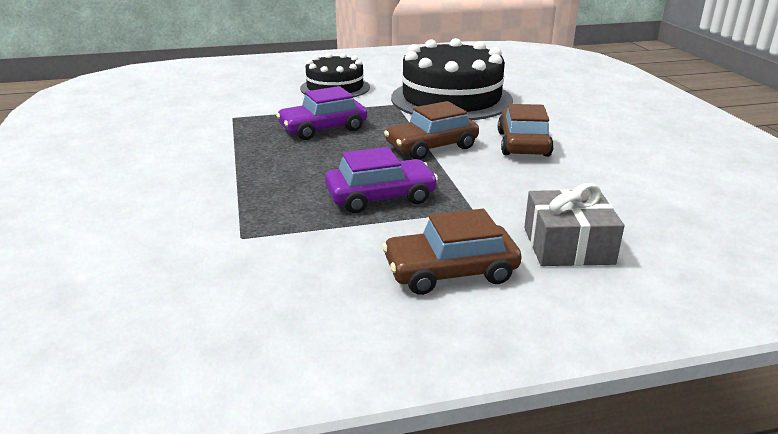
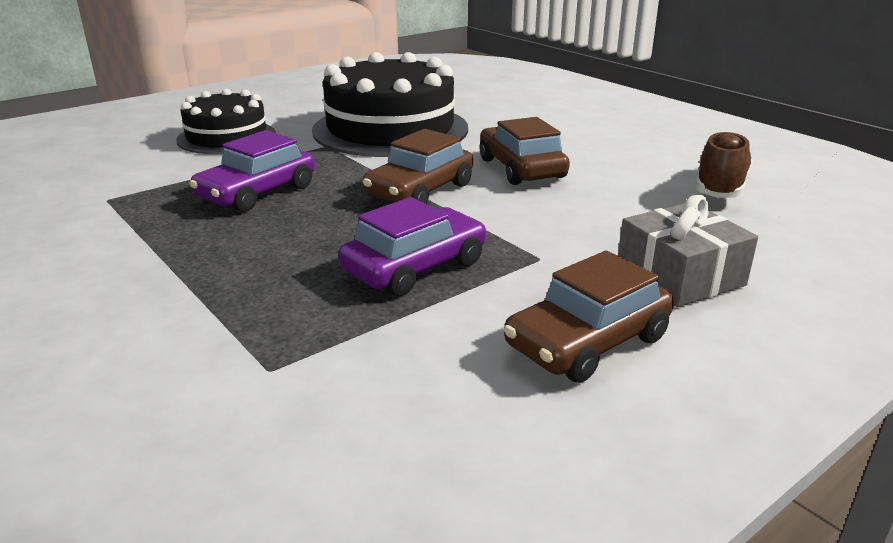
camera: 25 degrees left, 0 degrees up
none -> brown shoe [695,131,753,198]

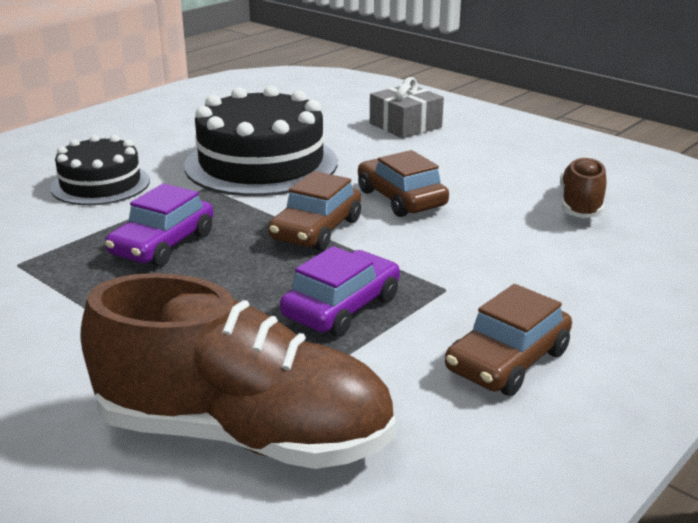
camera: 10 degrees left, 0 degrees up
grey gift [618,195,758,307] -> grey gift moved to [370,77,444,138]
none -> brown shoe [80,273,396,469]

